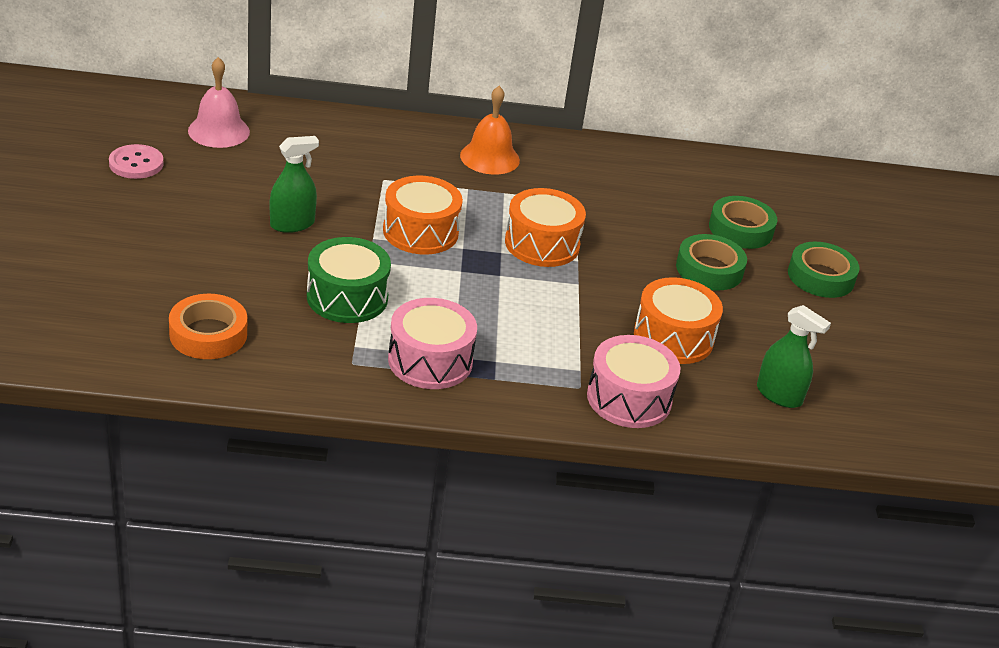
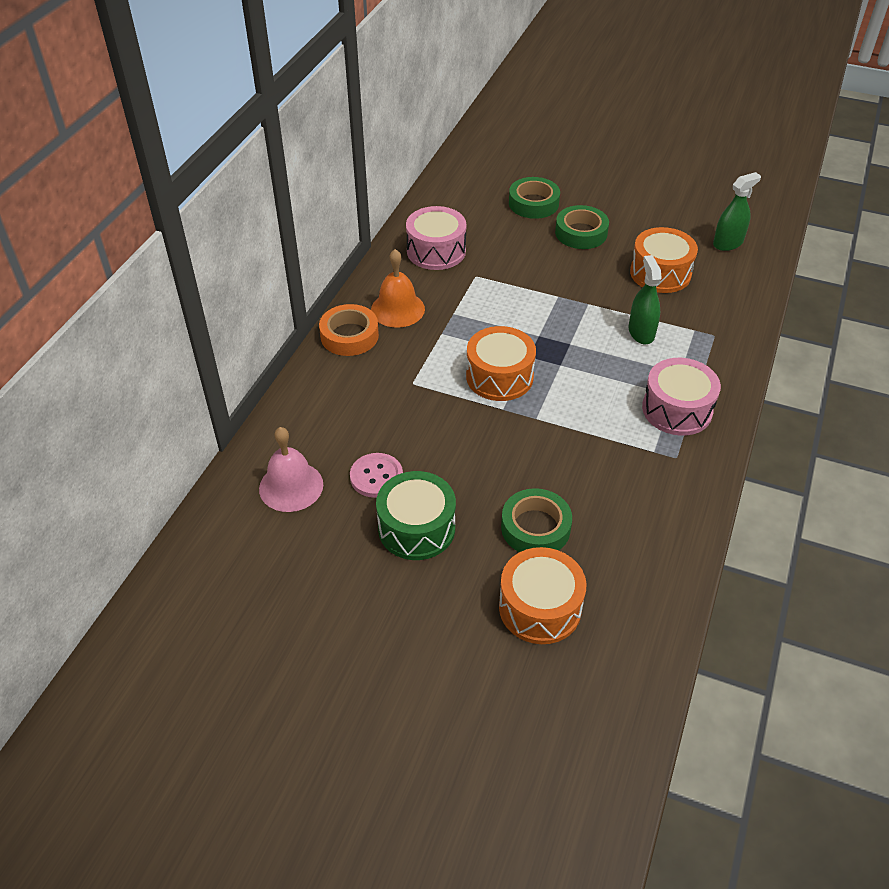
camera: 65 degrees left, 10 degrees up
pink button [109,144,164,179] -> pink button moved to [350,453,403,498]
orange tape [169,294,247,359] -> orange tape moved to [319,304,379,356]
green spray bottle [270,136,319,233] -> green spray bottle moved to [629,255,662,344]
green drum [307,237,391,323] -> green drum moved to [376,471,456,560]
orange drum [505,188,586,267] -> orange drum moved to [499,547,586,644]
pink drum [587,335,680,428] -> pink drum moved to [406,206,467,270]
green tape [788,242,860,298] -> green tape moved to [501,488,572,552]

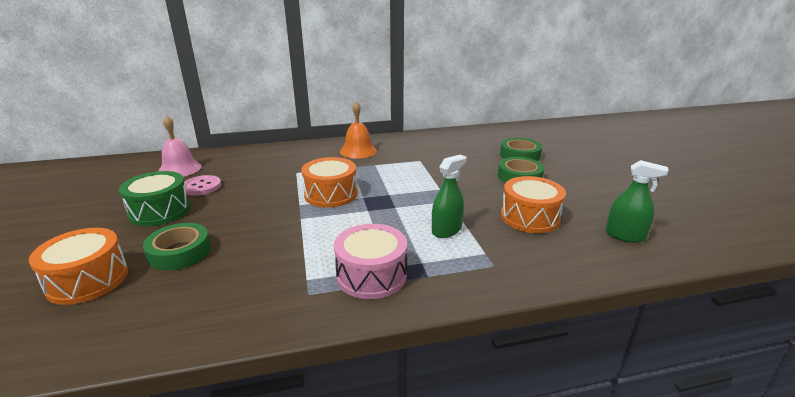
camera: 55 degrees right, 20 degrees down
orange tape [319,304,379,356] -> none
pink drum [406,206,467,270] -> none

